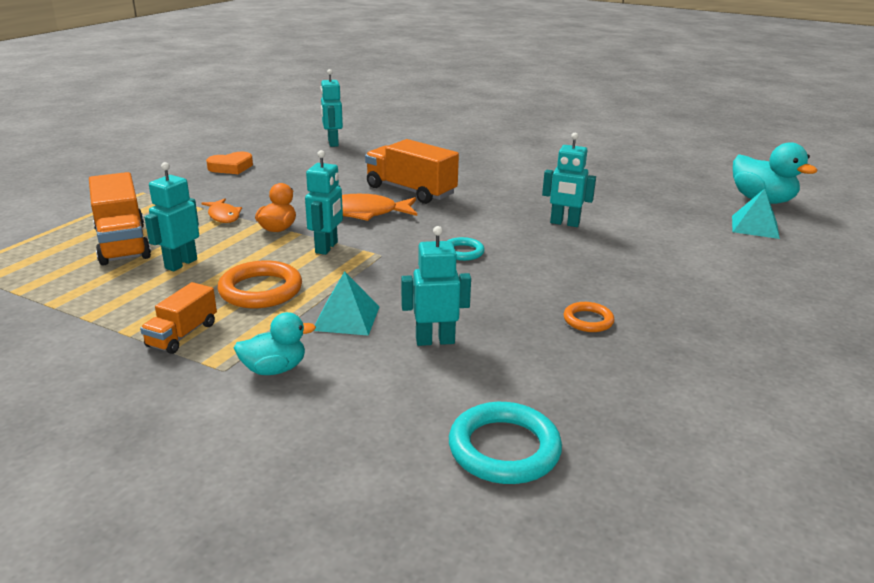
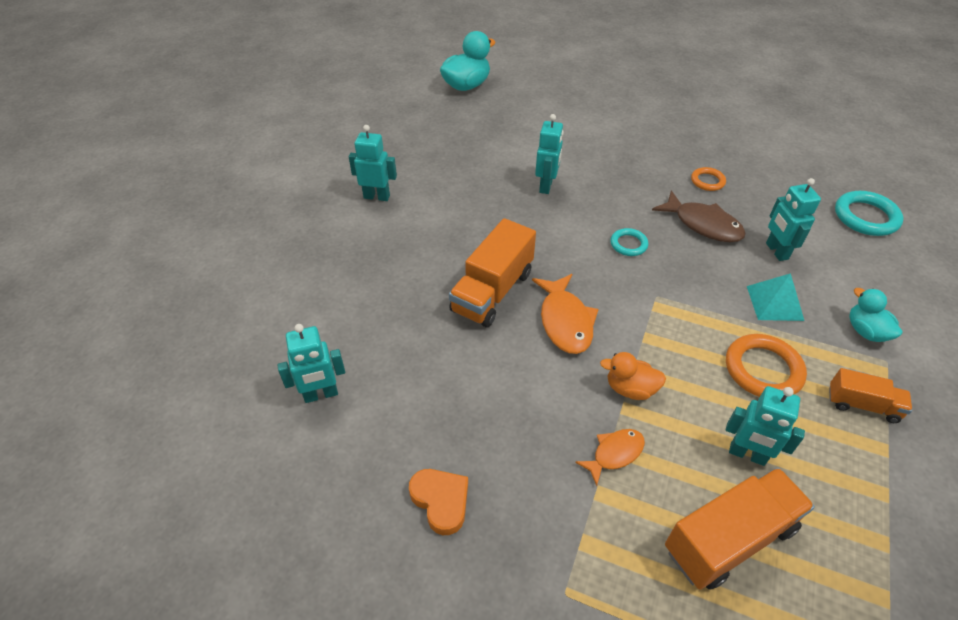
camera: 95 degrees left, 20 degrees up
turquoise robot [305,150,343,255] -> turquoise robot moved to [349,125,397,201]
turquoise pyramid [732,189,780,239] -> none
none -> brown fish [652,190,746,242]

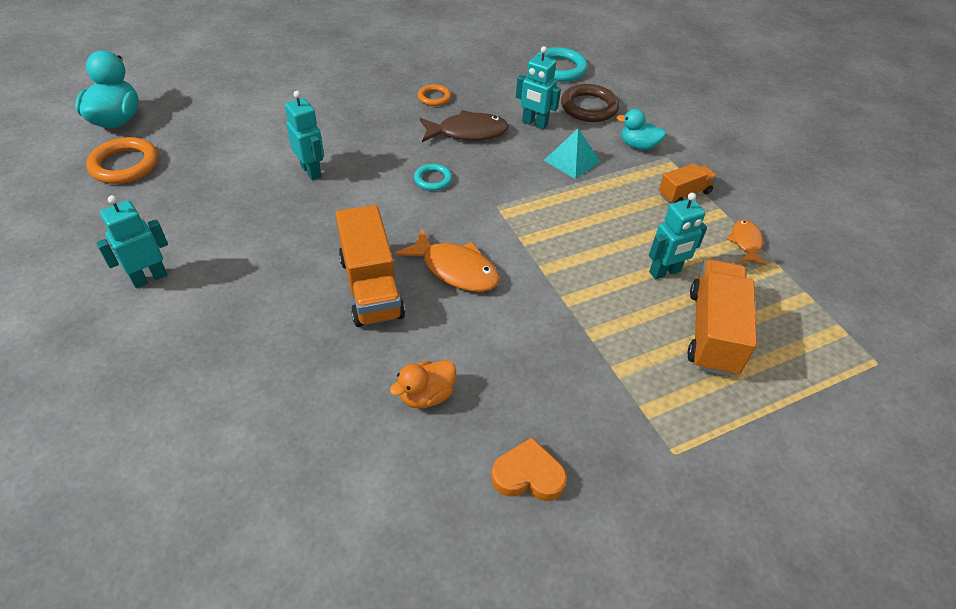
camera: 50 degrees left, 0 degrees up
turquoise robot [277,324,345,403] -> none
orange fish [575,429,645,486] -> orange fish moved to [727,219,767,265]
orange duck [600,352,666,400] -> orange duck moved to [390,360,456,408]
orange ring [726,334,807,397] -> orange ring moved to [86,137,158,184]
none -> brown ring [561,84,619,122]

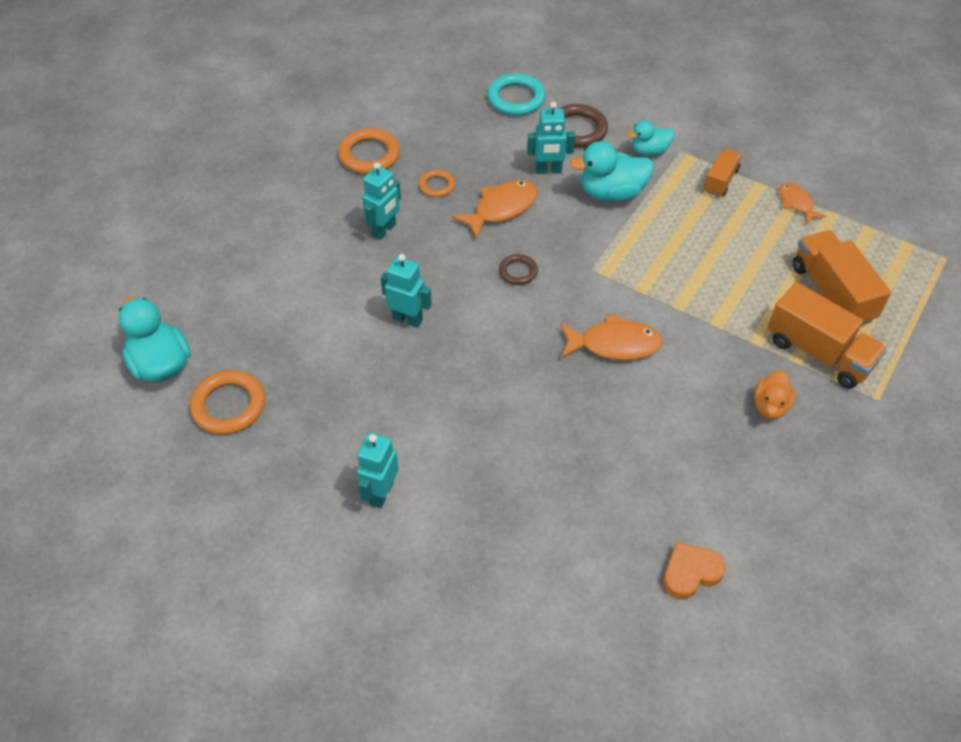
camera: 30 degrees left, 5 degrees up
orange truck [336,205,405,327] -> orange truck moved to [767,282,887,389]
orange duck [390,360,456,408] -> orange duck moved to [754,370,796,419]
turquoise ring [414,164,452,191] -> brown ring [499,254,538,285]
brown fish [420,110,509,142] -> orange fish [452,180,538,239]
orange heart [491,437,567,501] -> orange heart moved to [664,542,726,599]
turquoise pyramid [544,129,601,179] -> turquoise duck [570,141,654,202]
turquoise robot [649,193,707,279] -> turquoise robot moved to [362,162,401,240]
none -> orange ring [338,128,400,174]

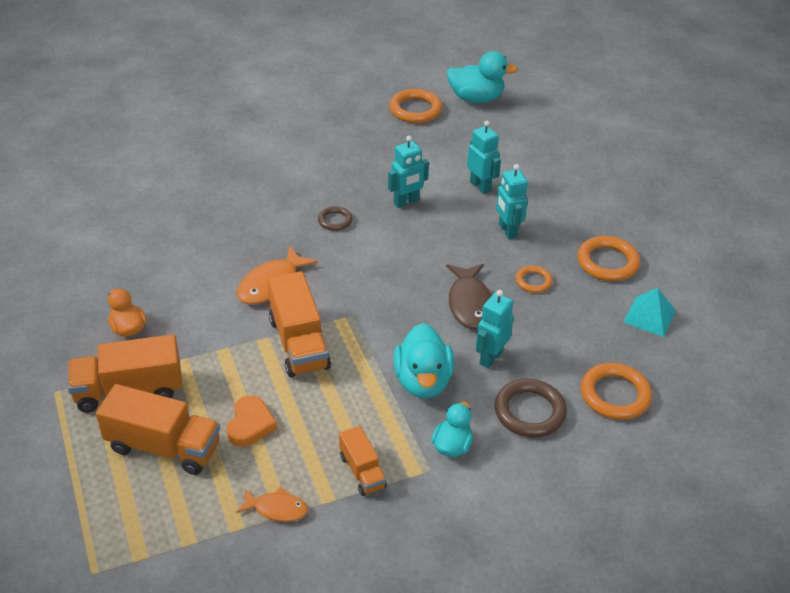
camera: 125 degrees right, 10 degrees down
turquoise robot [357,432,399,508] -> turquoise robot moved to [467,121,501,194]
orange fish [452,180,538,239] -> brown fish [446,264,494,329]
turquoise ring [487,74,546,116] -> orange ring [581,363,652,420]
brown ring [499,254,538,285] -> brown ring moved to [318,206,353,231]
turquoise duck [570,141,654,202] -> turquoise duck turned 150 degrees clockwise [394,323,454,398]
orange heart [664,542,726,599] -> orange heart moved to [227,395,277,447]
none -> orange truck [267,271,331,377]
none -> turquoise pyramid [623,288,676,337]

